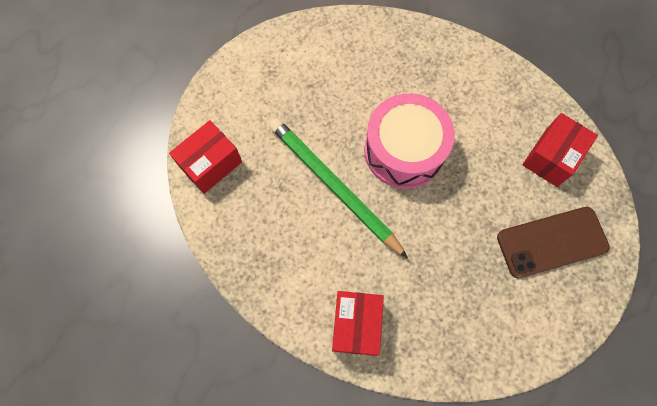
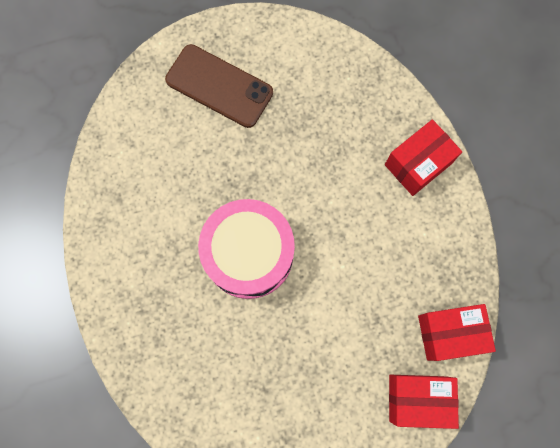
camera: 135 degrees left, 5 degrees up
green pencil [269,118,408,258] -> none
red box [523,113,598,187] -> red box moved to [418,304,496,361]

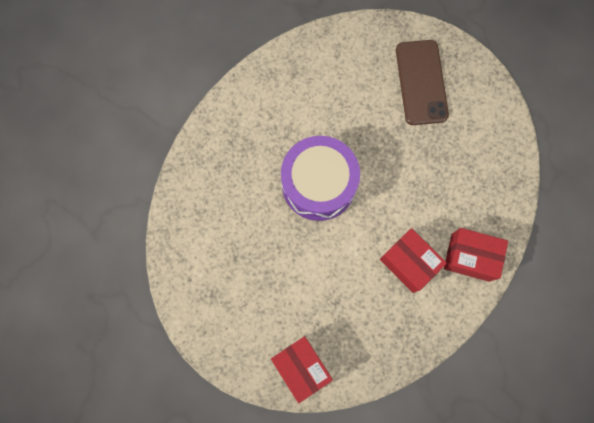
camera: 55 degrees right, 0 degrees up
pink drum [198,199,295,299] -> purple drum [281,136,360,221]
red box [418,304,496,361] -> red box moved to [380,228,447,293]

